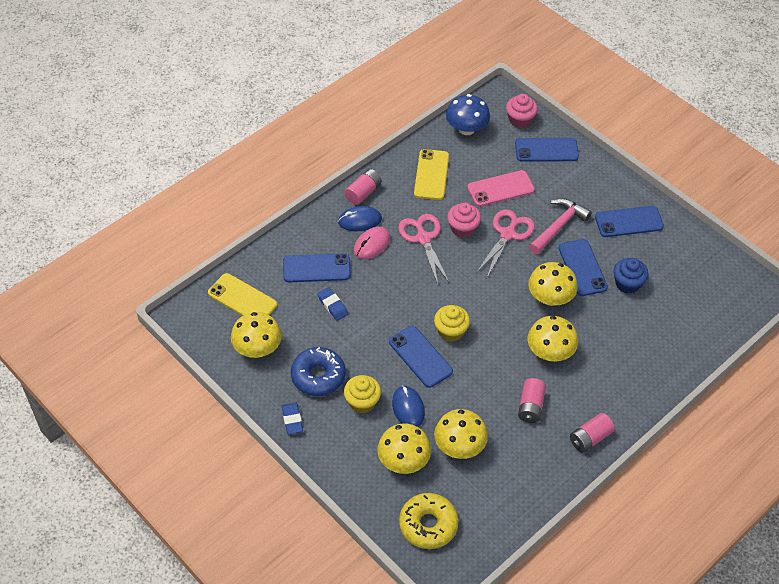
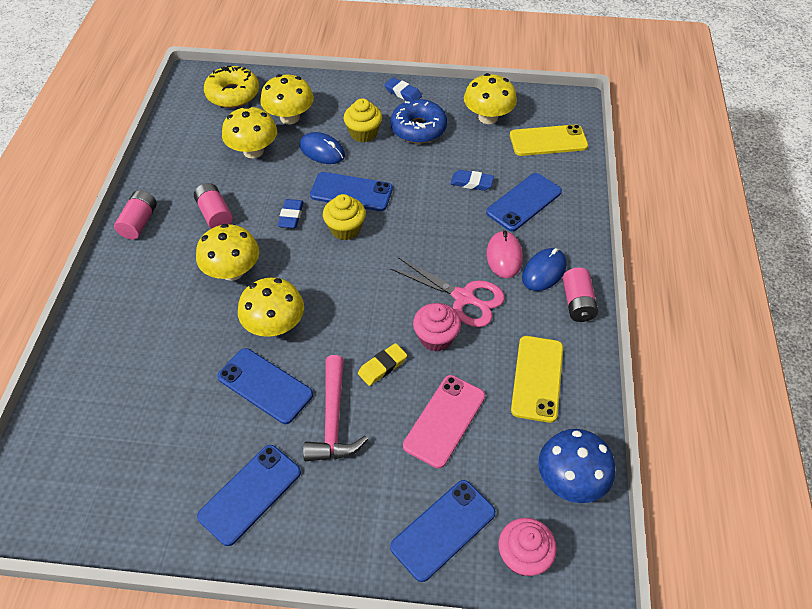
camera: 140 degrees right, 0 degrees up
yellow phone [414,149,449,200] -> yellow phone turned 45 degrees clockwise [511,336,563,423]
pink scissors [476,209,535,277] -> yellow eraser [358,343,407,386]
blue cupcake [613,258,648,294] -> none
none -> blue eraser [278,199,304,228]

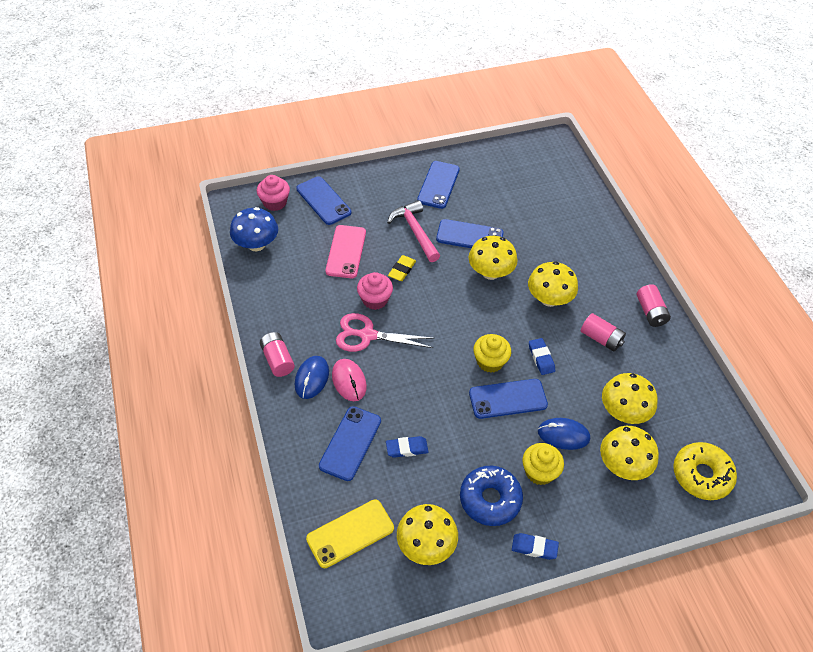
camera: 155 degrees right, 0 degrees up
blue phone [390,480,496,582] -> blue phone turned 60 degrees counterclockwise [296,176,351,225]
yellow phone [511,336,563,423] -> none

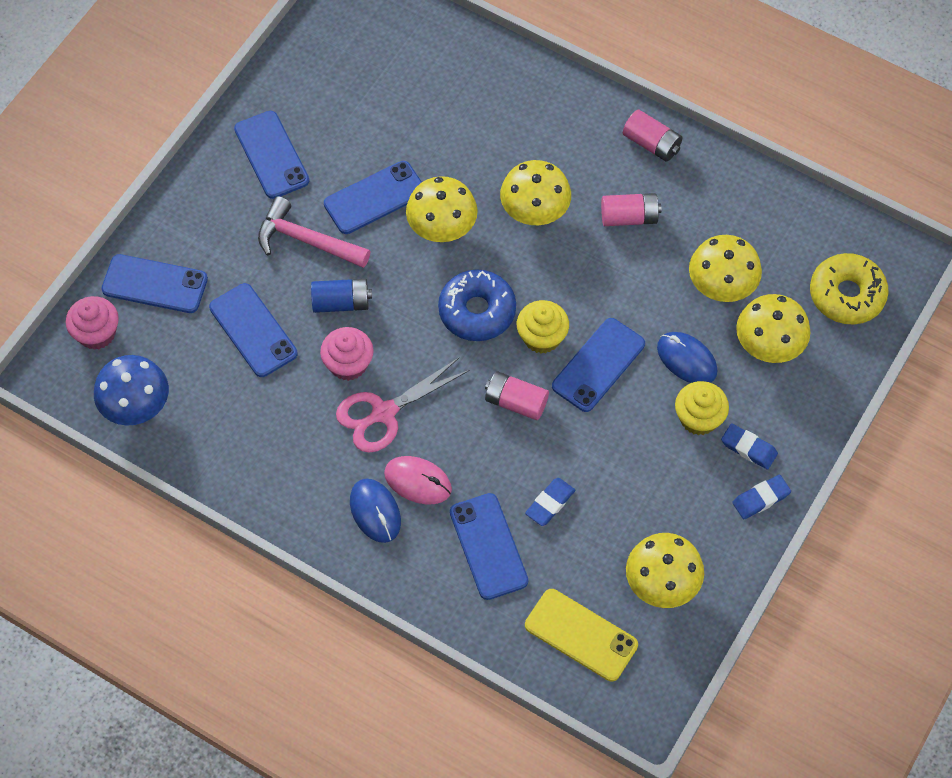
camera: 40 degrees left, 10 degrees up
pink battery [260,332,295,377] -> pink battery moved to [485,371,549,420]
yellow phone [306,499,394,568] -> yellow phone turned 75 degrees counterclockwise [525,589,638,681]
pink phone [325,225,366,278] -> blue phone [209,283,298,377]
yellow eraser [388,255,416,281] -> blue battery [311,279,372,313]
blue donut [460,466,523,526] -> blue donut moved to [438,269,516,341]
blue eraser [529,338,555,375] -> blue eraser moved to [721,423,778,469]
blue mouse [538,418,590,450] -> blue mouse turned 75 degrees clockwise [657,332,717,383]

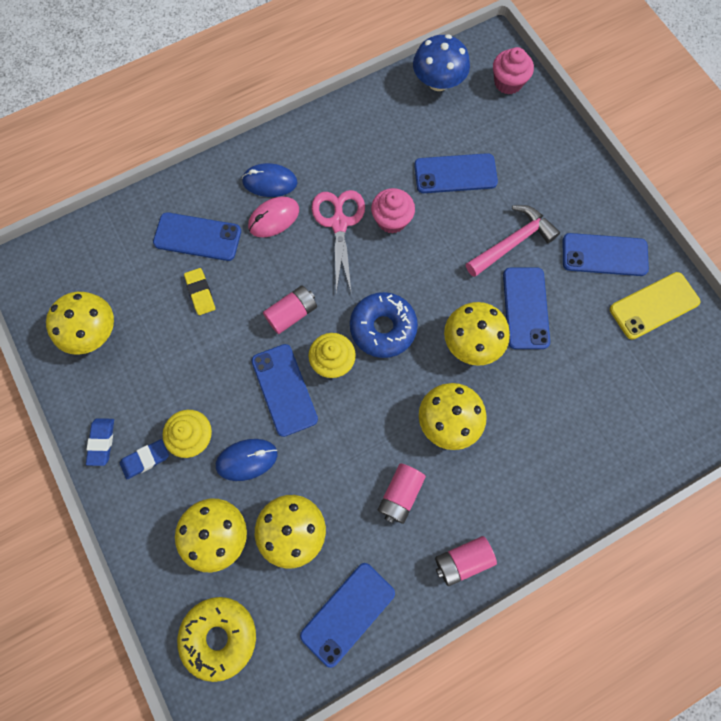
camera: 120 degrees right, 10 degrees up
blue phone [102,254,208,313] -> blue phone moved to [300,563,395,668]
blue battery [311,279,372,313] -> none
blue eraser [525,478,575,526] -> yellow eraser [184,268,215,315]
yellow phone [525,589,638,681] -> yellow phone moved to [610,272,700,340]

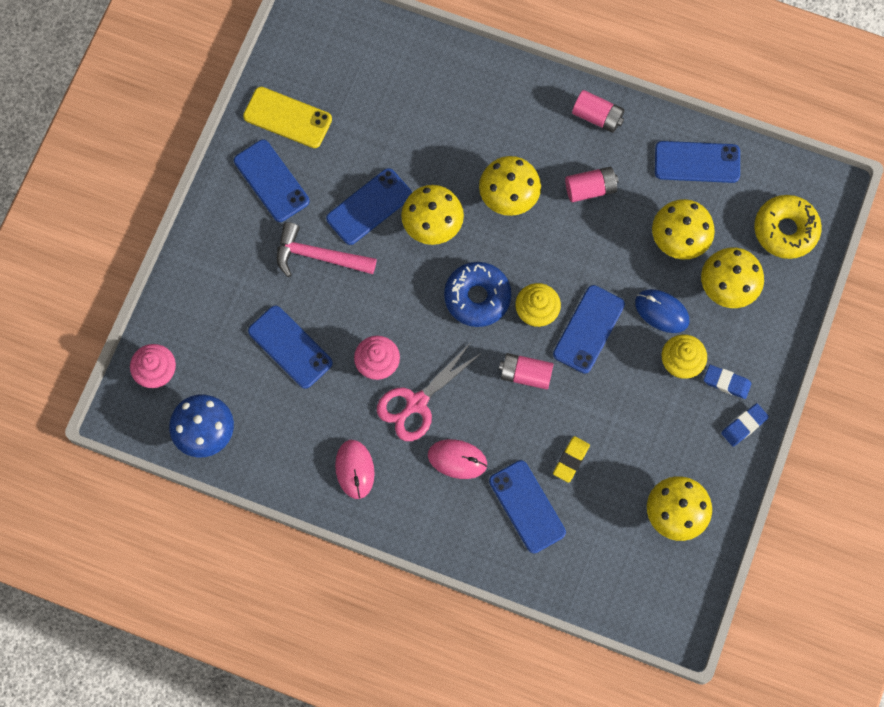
camera: 130 degrees left, 0 degrees up
blue mouse [242,163,297,197] -> none
none -> pink mouse [335,440,375,499]

